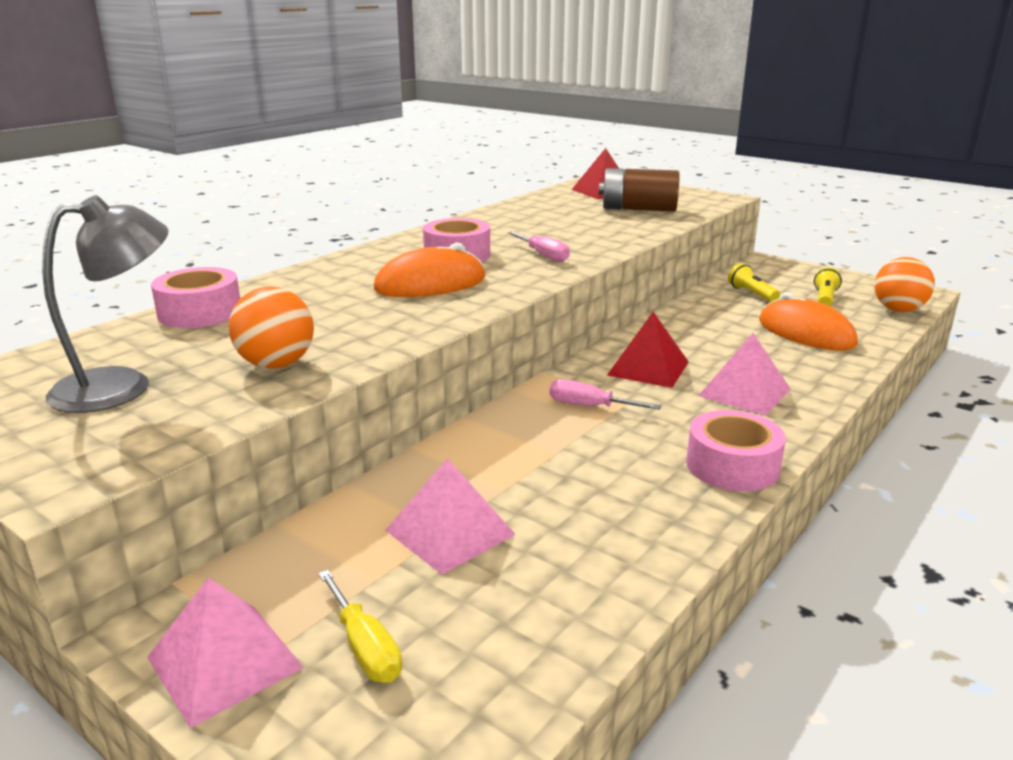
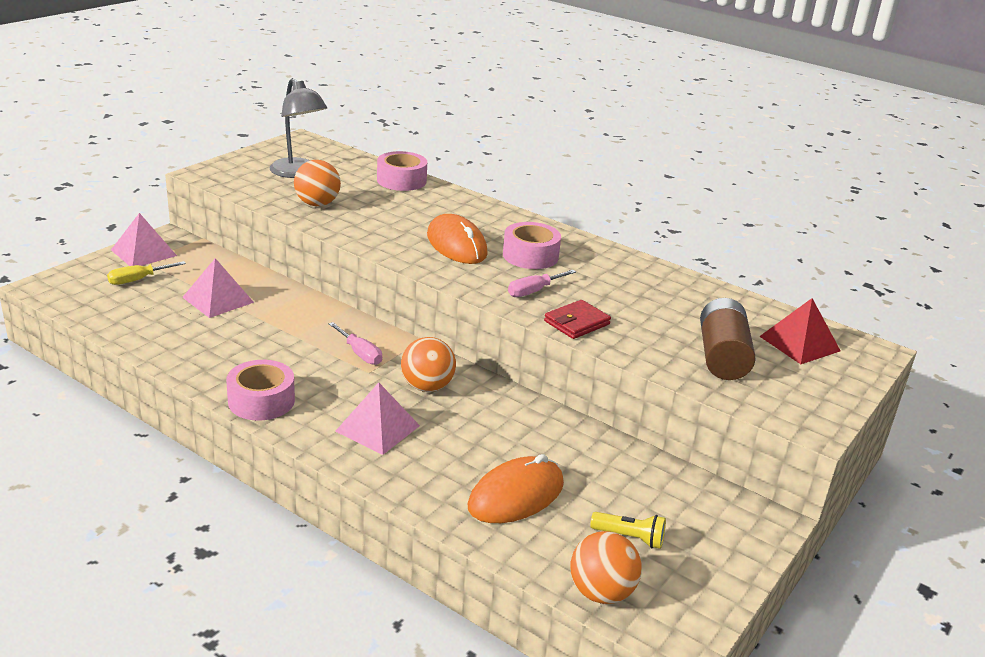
camera: 85 degrees right, 5 degrees up
pink screwdriver [550,379,661,410] -> pink screwdriver turned 120 degrees clockwise [329,322,382,365]
red pyramid [607,312,689,388] -> orange ball [401,337,456,392]
yellow flashlight [728,263,780,302] -> none
none -> red wallet [544,300,611,339]

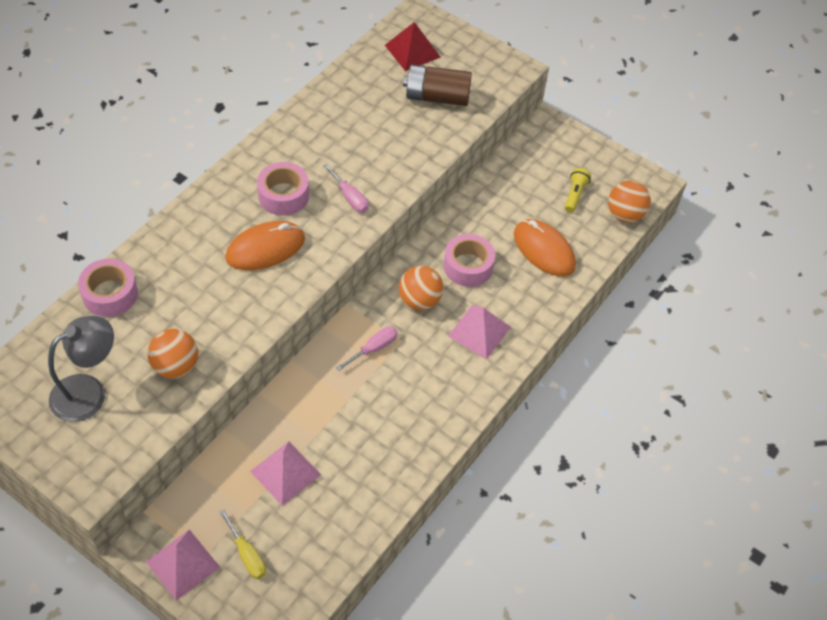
camera: 90 degrees left, 25 degrees up
pink tape [226,360,295,421] -> pink tape moved to [444,234,495,287]
red wallet [544,300,611,339] -> none

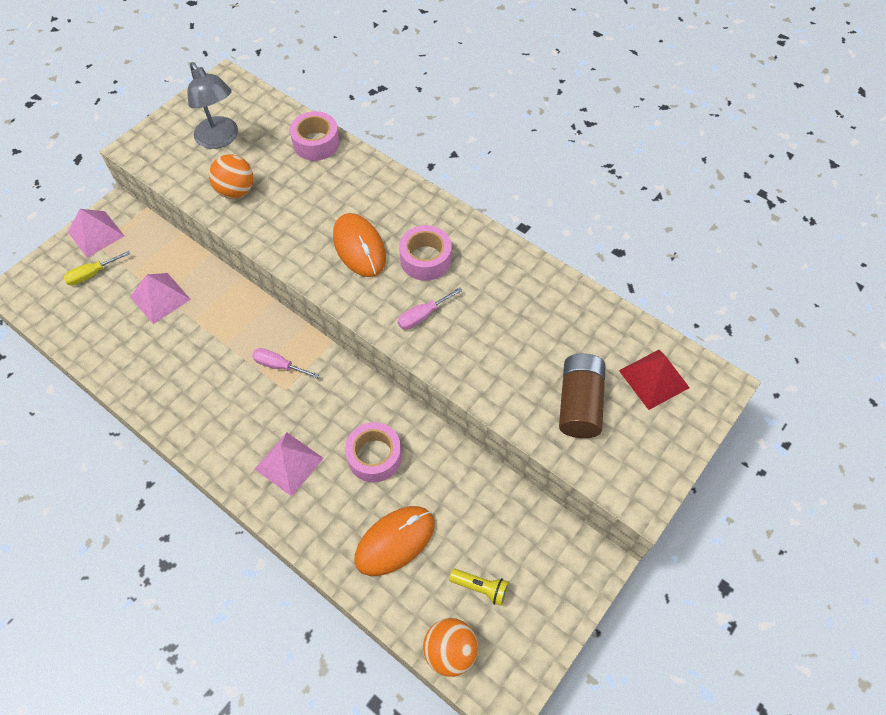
camera: 95 degrees right, 5 degrees up
pink screwdriver [336,326,398,371] -> pink screwdriver turned 150 degrees clockwise [252,348,319,378]
orange ball [399,266,443,310] -> none

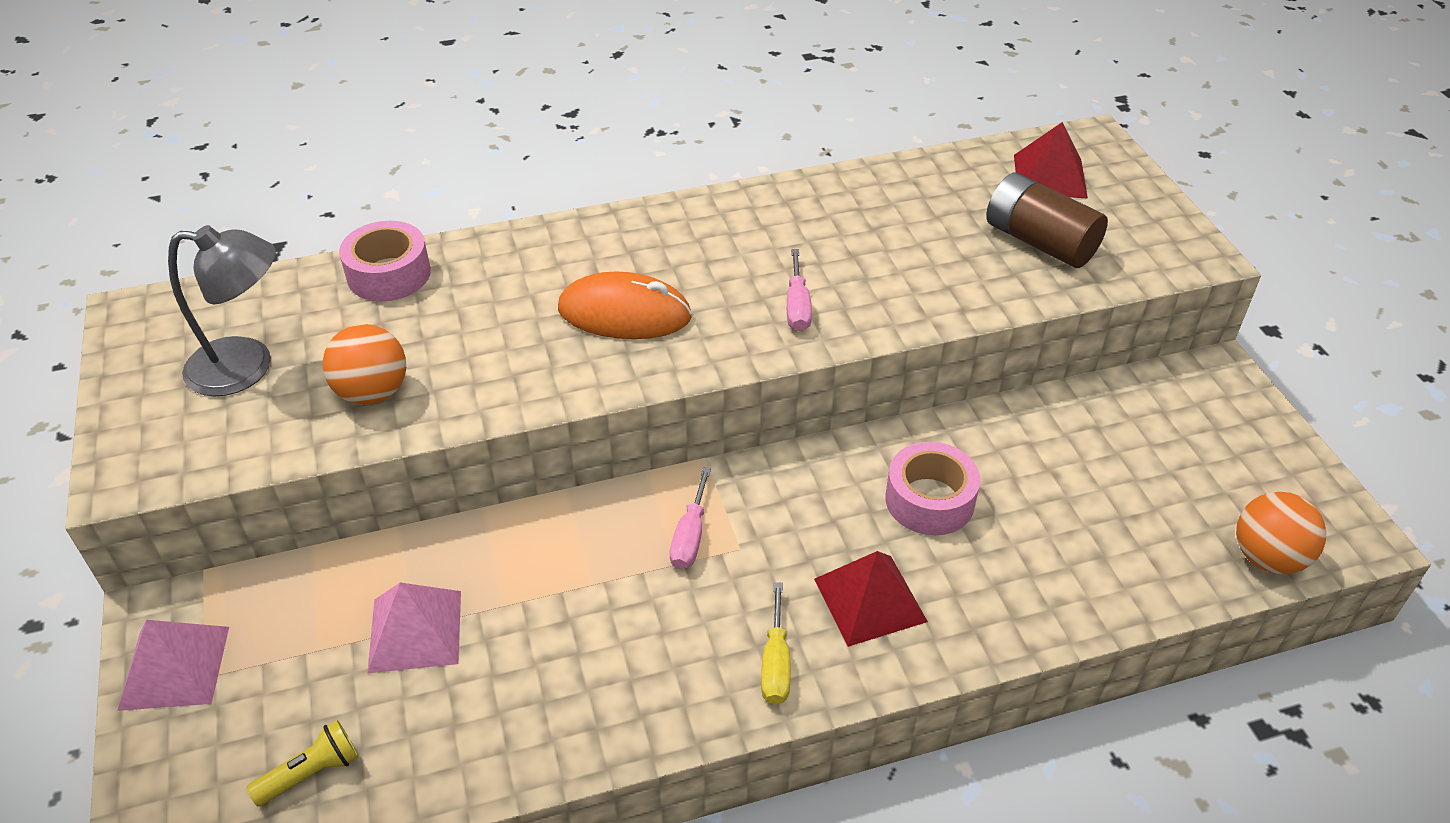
camera: 55 degrees left, 15 degrees down
yellow screwdriver [64,251,130,285] -> yellow screwdriver moved to [761,582,791,705]
pink screwdriver [252,348,319,378] -> pink screwdriver turned 45 degrees counterclockwise [669,467,711,569]
pink pyramid [255,432,324,497] -> red pyramid [814,551,928,647]
orange mouse [355,506,435,576] -> none
pink tape [399,225,452,281] -> none
yellow flashlight [449,569,509,606] -> yellow flashlight moved to [247,720,358,807]

